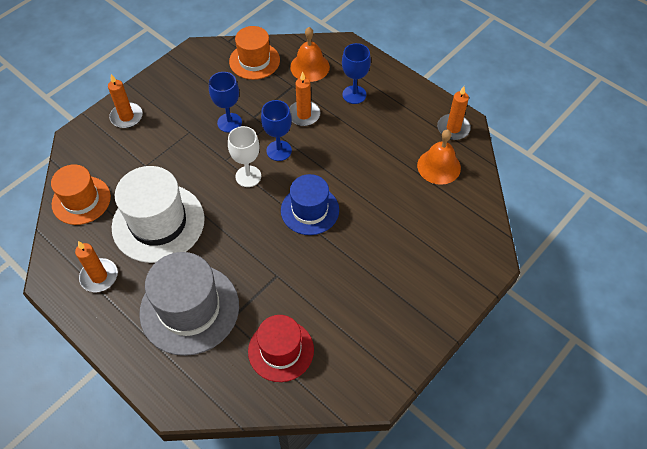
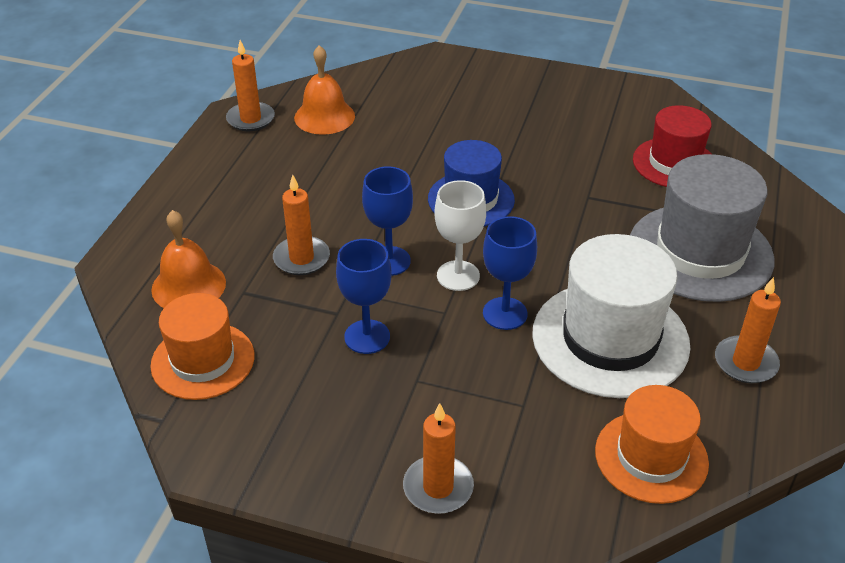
camera: 115 degrees left, 15 degrees down
blue goblet [342,43,371,104] -> blue goblet moved to [483,216,537,330]

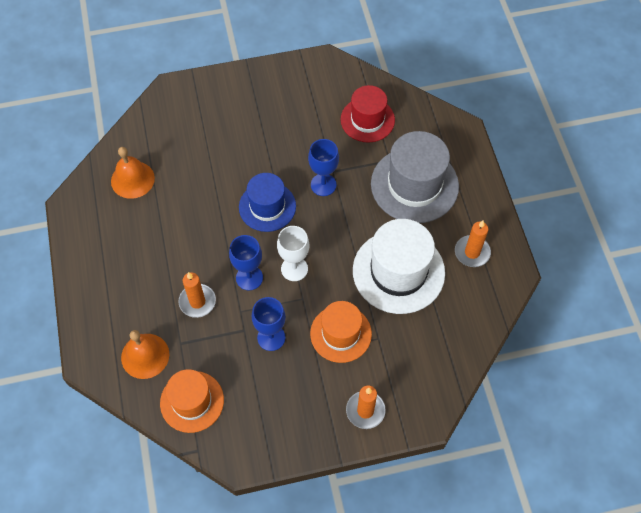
camera: 30 degrees left, 20 degrees up
orange candle [226,40,275,131] -> none
blue goblet [483,216,537,330] -> blue goblet moved to [308,139,339,196]
orange hat [595,385,709,504] -> orange hat moved to [310,301,372,363]

